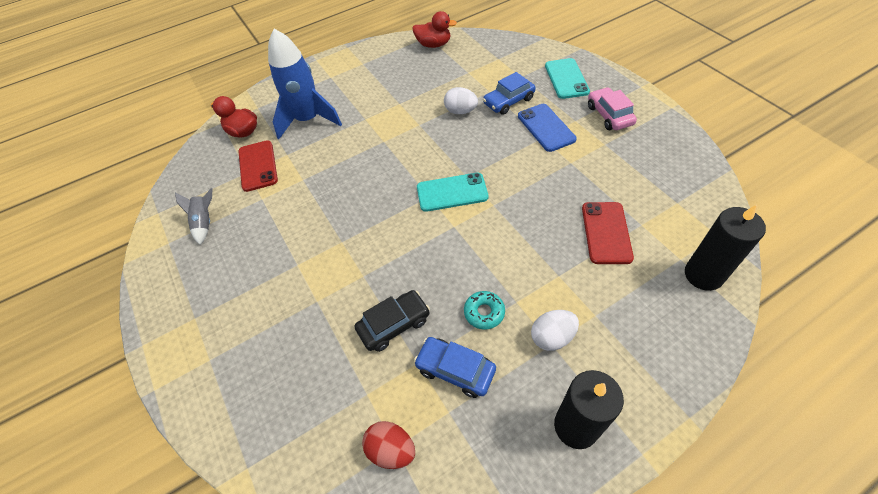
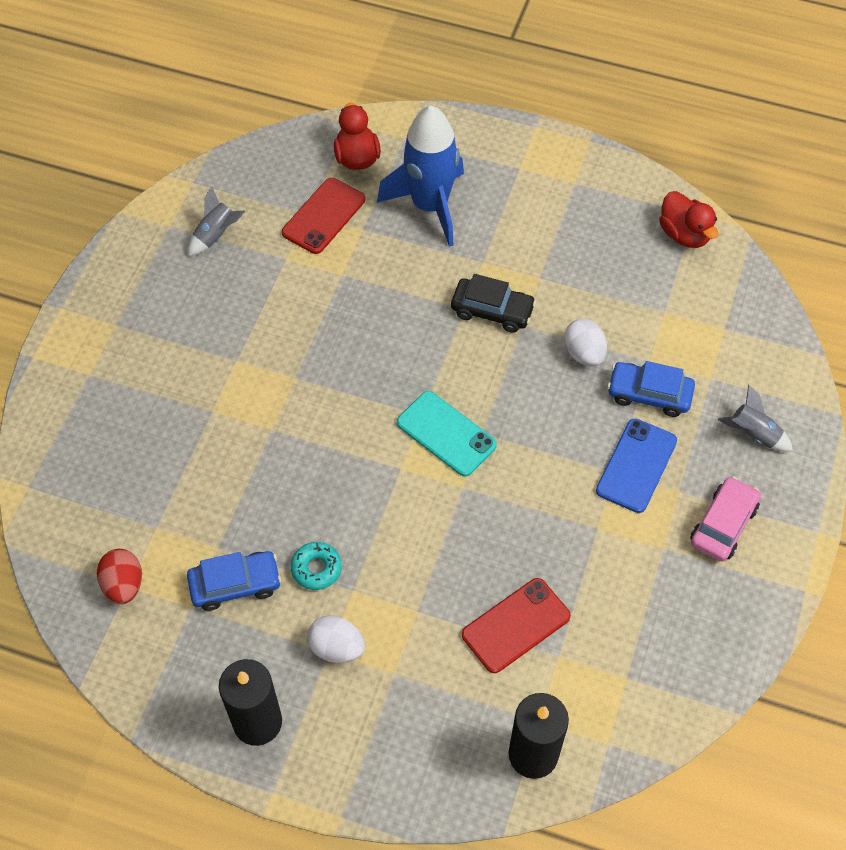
camera: 45 degrees right, 5 degrees up
black car [354,290,430,352] -> black car moved to [451,274,536,333]
blue car [414,337,496,398] -> blue car turned 90 degrees clockwise [187,551,281,611]
turquoise phone [545,58,590,99] -> grey rocket [718,385,793,451]

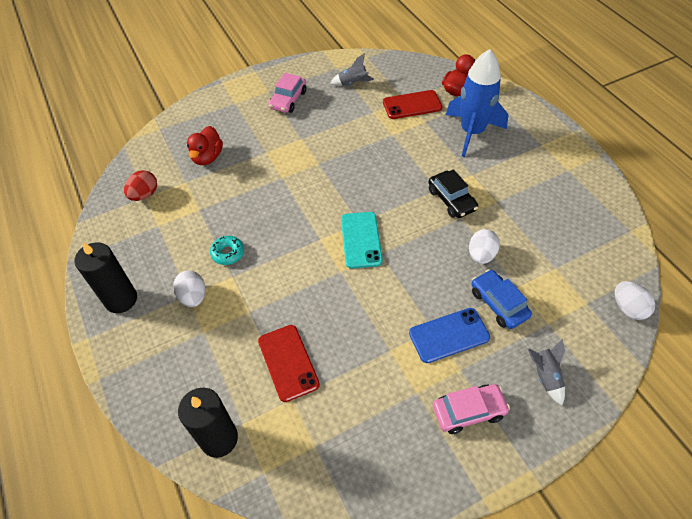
camera: 45 degrees right, 5 degrees down
blue car [187,551,281,611] -> none
red phone [462,578,571,673] -> red phone turned 60 degrees clockwise [258,325,320,402]
red duck [659,191,719,248] -> red duck moved to [187,126,223,165]
none -> pink car [268,73,306,113]
none -> white egg [615,281,655,320]

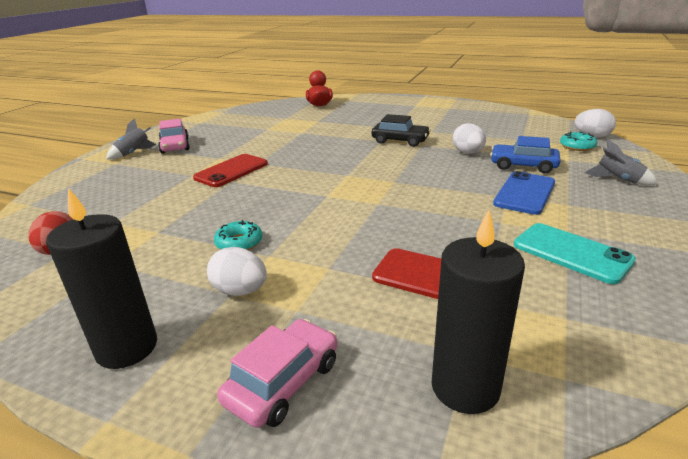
camera: 40 degrees left, 25 degrees down
red duck [187,126,223,165] -> none
grey rocket [330,53,374,86] -> grey rocket moved to [106,118,156,160]
turquoise phone [341,212,383,268] -> turquoise phone moved to [514,223,636,284]
red phone [383,90,442,119] -> red phone moved to [193,154,268,187]
pink car [433,384,510,434] -> pink car moved to [217,319,338,428]
blue rocket [446,49,508,157] -> none
none -> turquoise donut [560,132,597,151]

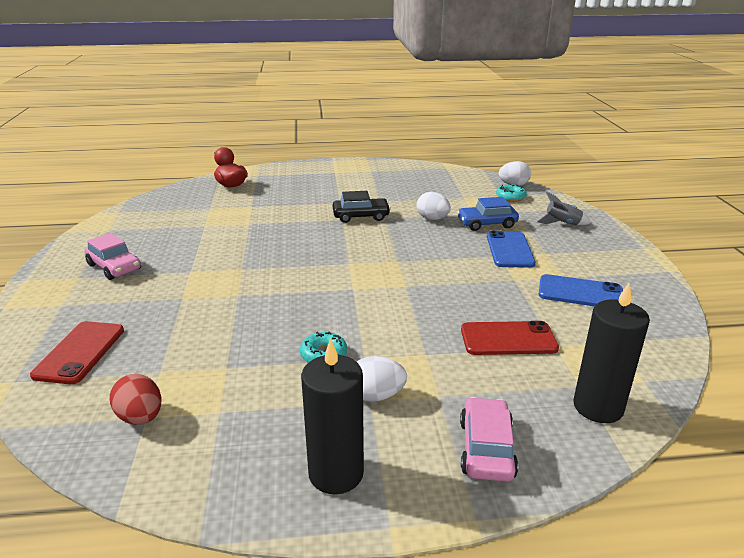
camera: 30 degrees left, 0 degrees up
grey rocket [106,118,156,160] -> none
red phone [193,154,268,187] -> red phone moved to [30,321,124,384]
turquoise phone [514,223,636,284] -> blue phone [539,274,623,306]

